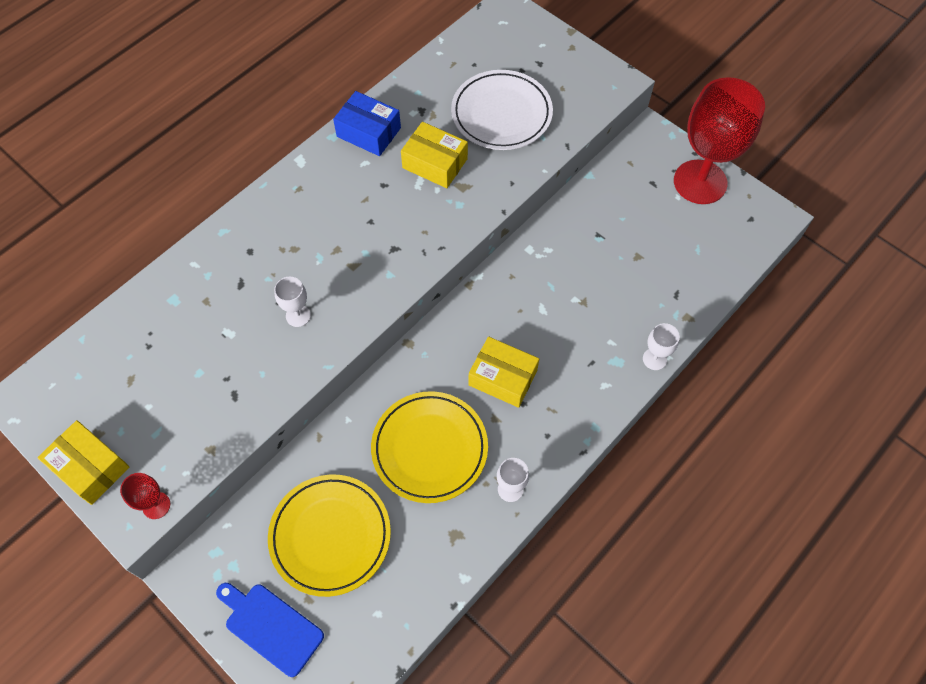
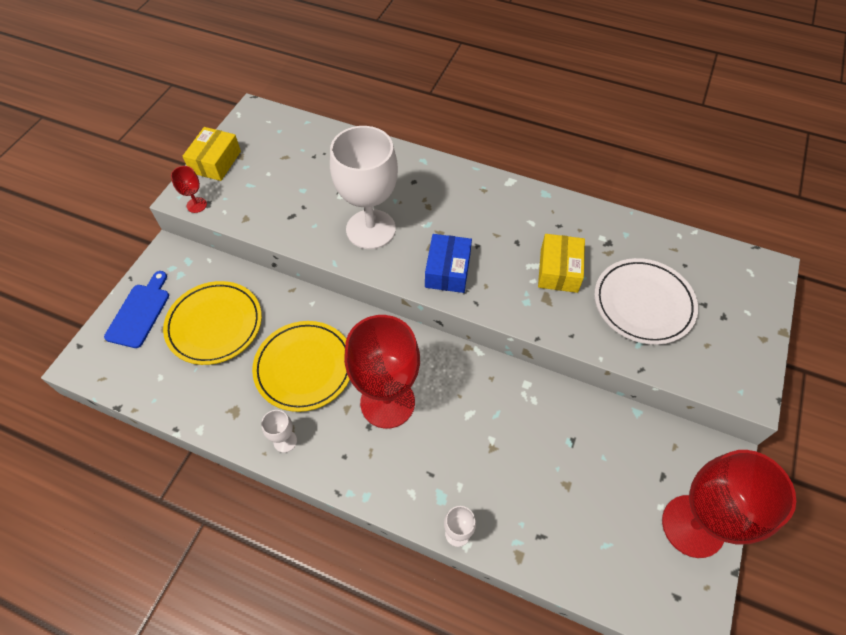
camera: 70 degrees right, 5 degrees down
white goblet [274,277,311,327] -> white goblet [330,126,398,249], size x2.43
blue box [333,91,401,156] -> blue box moved to [425,234,472,293]
yellow box [468,337,539,408] -> red goblet [344,315,420,429]

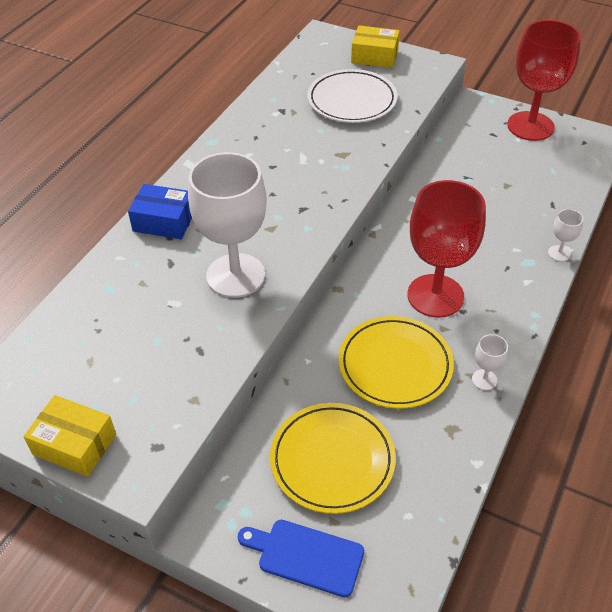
camera: 85 degrees left, 10 degrees down
red goblet [171,166,207,213] -> none
blue box [425,234,472,293] -> blue box moved to [128,184,192,239]
yellow box [538,234,585,293] -> yellow box moved to [351,26,400,68]

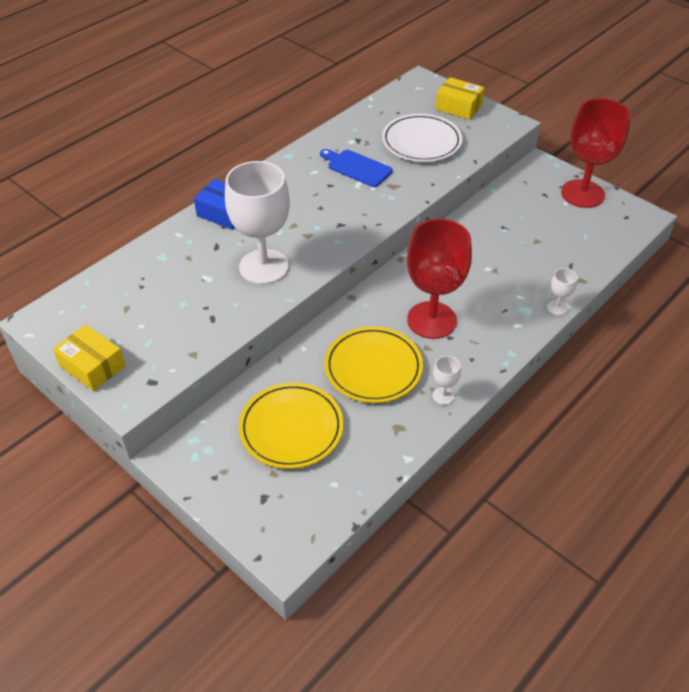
camera: 15 degrees right, 0 degrees up
blue cutting board [238,520,364,597] -> blue cutting board moved to [320,149,392,187]

